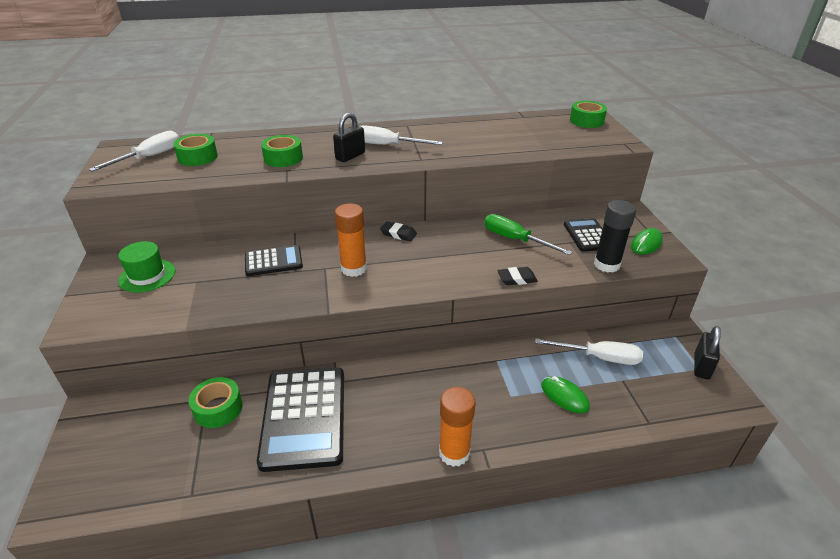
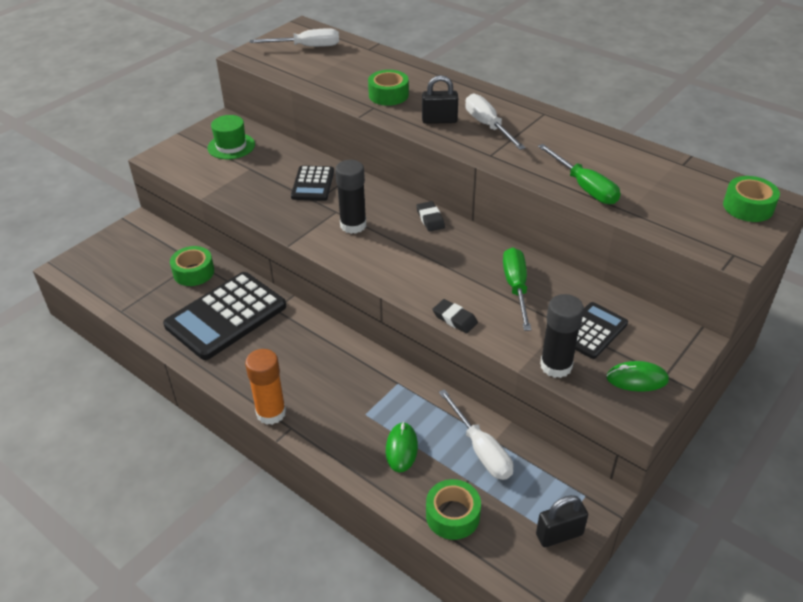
camera: 50 degrees right, 5 degrees up
green tape [173,134,218,166] -> green tape moved to [426,479,481,540]
black calculator [245,245,303,276] -> black calculator turned 60 degrees clockwise [291,165,334,201]
orange glue stick [335,203,367,277] -> black glue stick [335,160,366,234]
none -> green screwdriver [538,144,620,204]

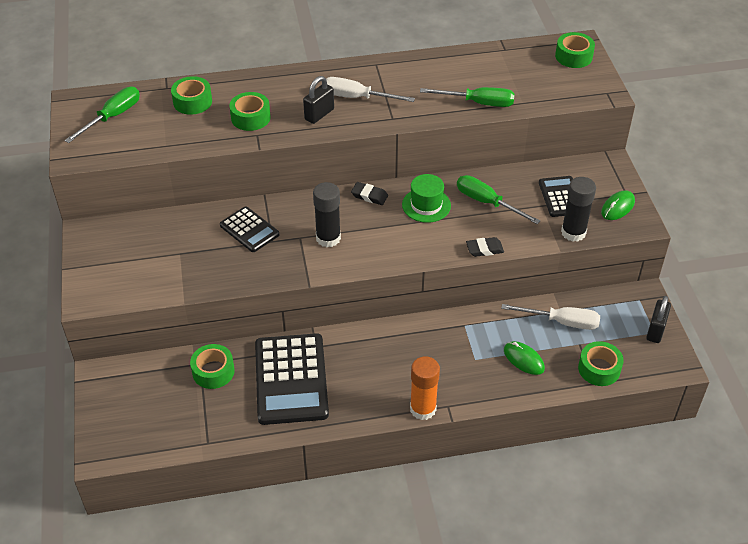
camera: 50 degrees left, 5 degrees up
green hat [207,115,255,159] -> green hat moved to [402,174,451,223]
white screwdriver [250,28,339,47] -> green screwdriver [64,87,140,143]
none -> green tape [171,76,212,115]

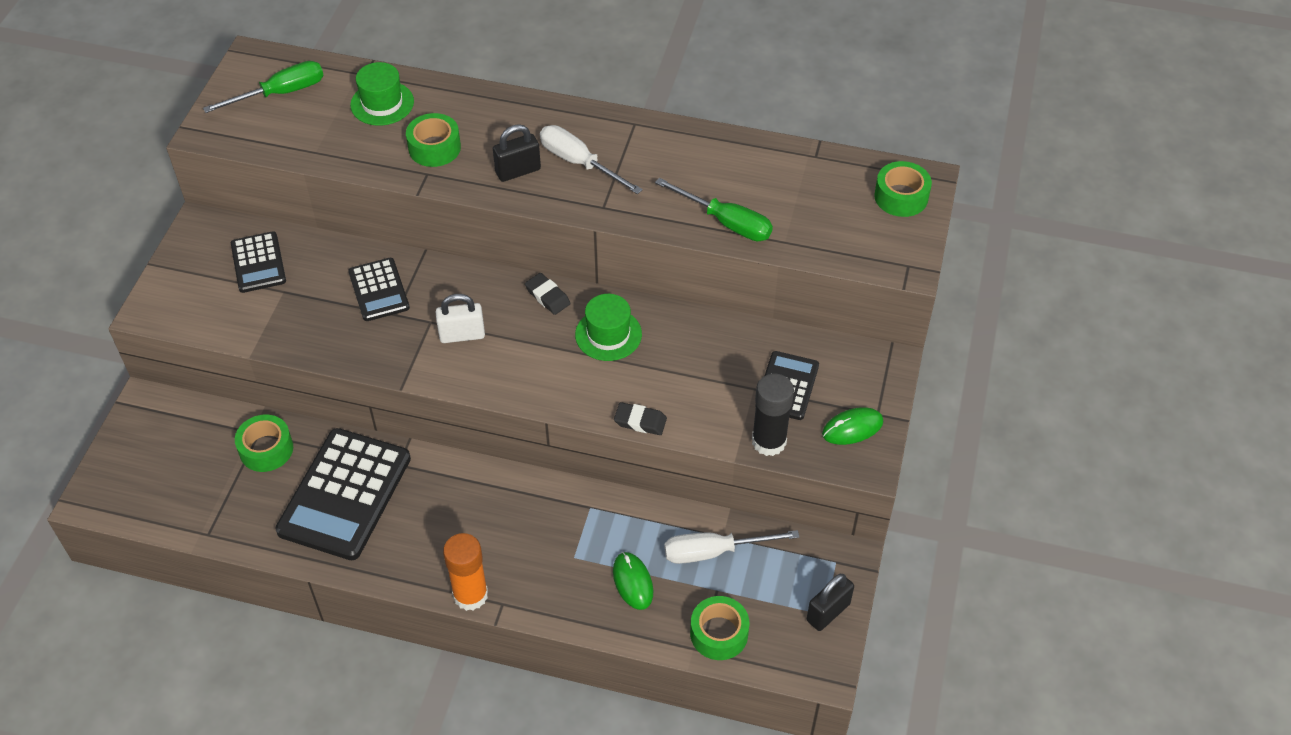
camera: 25 degrees right, 5 degrees up
green tape [171,76,212,115] -> green hat [350,62,414,125]
black glue stick [313,182,341,247] -> white padlock [436,294,485,343]
green screwdriver [457,175,540,224] -> none
white screwdriver [501,304,600,330] -> white screwdriver turned 135 degrees clockwise [664,530,800,564]
none -> black calculator [231,231,286,293]

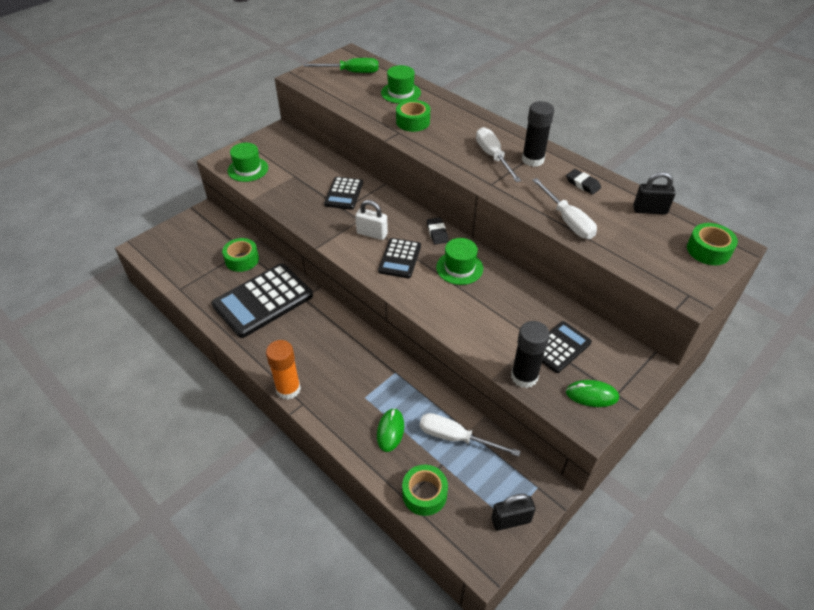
camera: 30 degrees right, 5 degrees down
black calculator [231,231,286,293] -> black calculator moved to [378,238,421,278]
black padlock [493,124,541,182] -> black padlock moved to [633,172,676,215]
black eraser [614,402,667,435] -> black eraser moved to [566,169,601,195]
green screwdriver [655,178,773,241] -> white screwdriver [532,178,597,239]
none -> green hat [228,143,268,182]
none -> black glue stick [522,101,554,167]

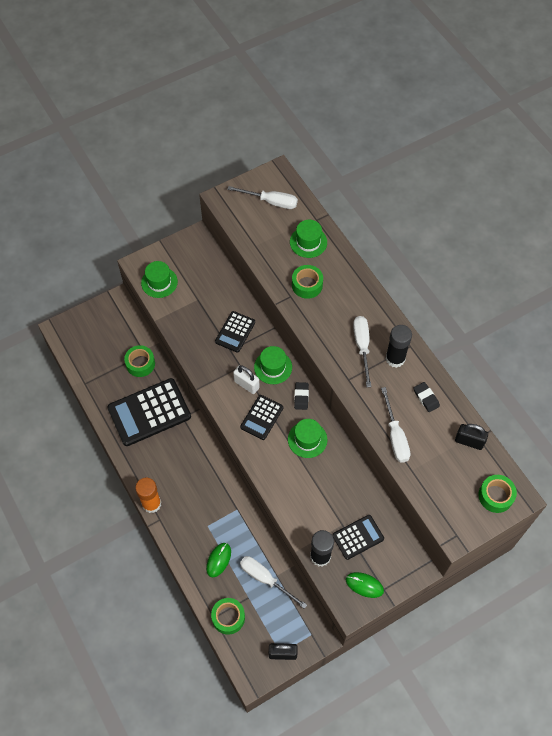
camera: 15 degrees right, 15 degrees up
green screwdriver [303,58,379,73] -> white screwdriver [227,186,298,209]
none -> green hat [254,346,292,384]

